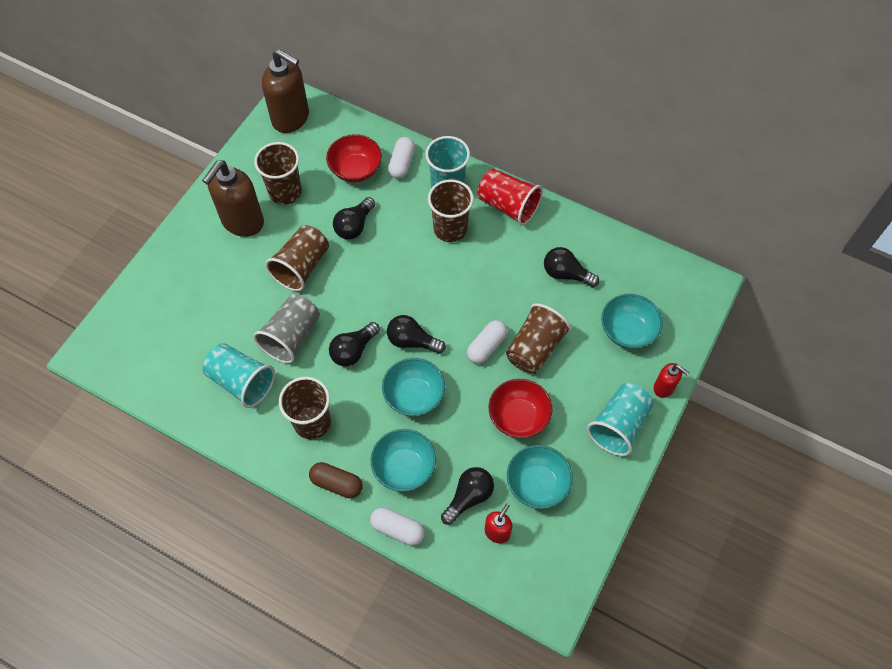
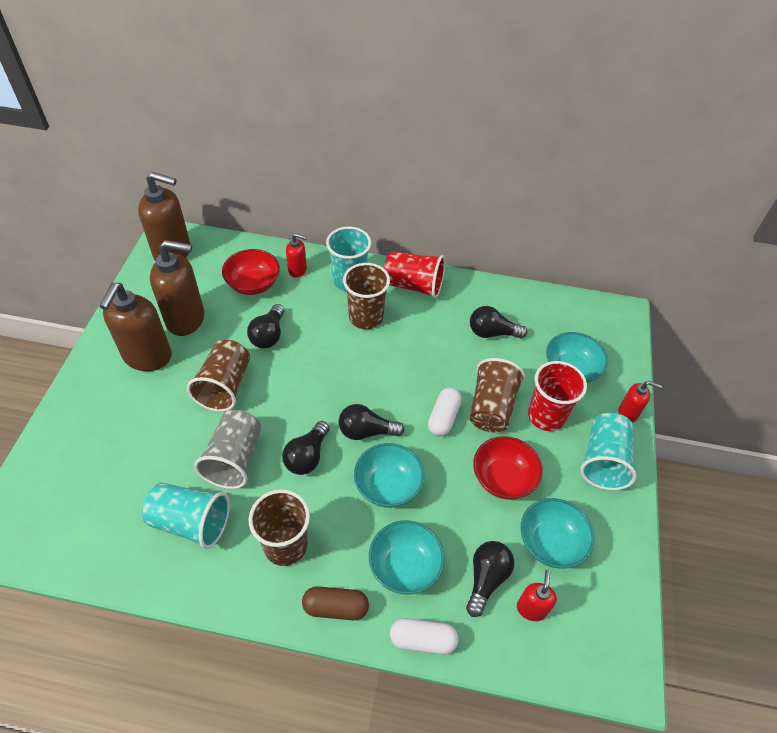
camera: 20 degrees left, 10 degrees down
brown cup [254,142,302,205] -> brown soap dispenser [150,240,204,336]
white capsule [388,137,415,179] -> red soap dispenser [286,233,307,278]
none -> red cup [528,361,587,431]

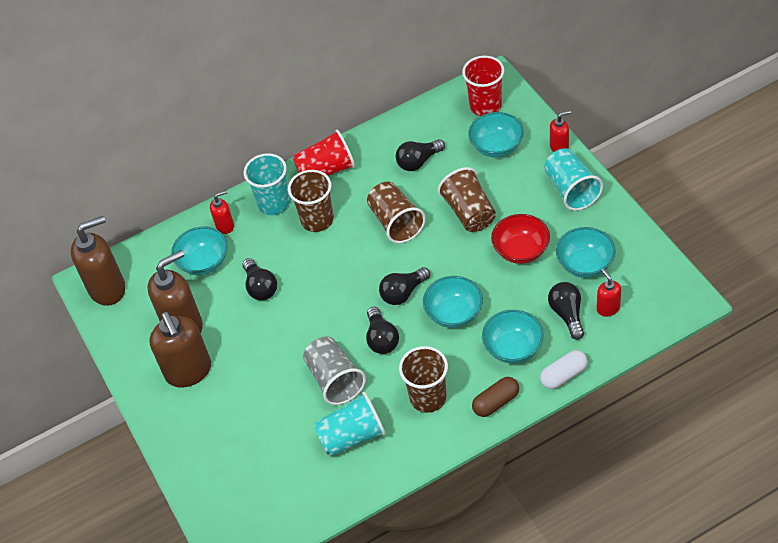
camera: 30 degrees left, 0 degrees up
brown cup [187,339,250,412] -> brown cup moved to [367,182,426,244]
red bowl [222,249,280,295] -> turquoise bowl [171,226,228,275]
white capsule [428,388,462,436] -> none
red cup [528,361,587,431] -> red cup moved to [462,56,504,116]

